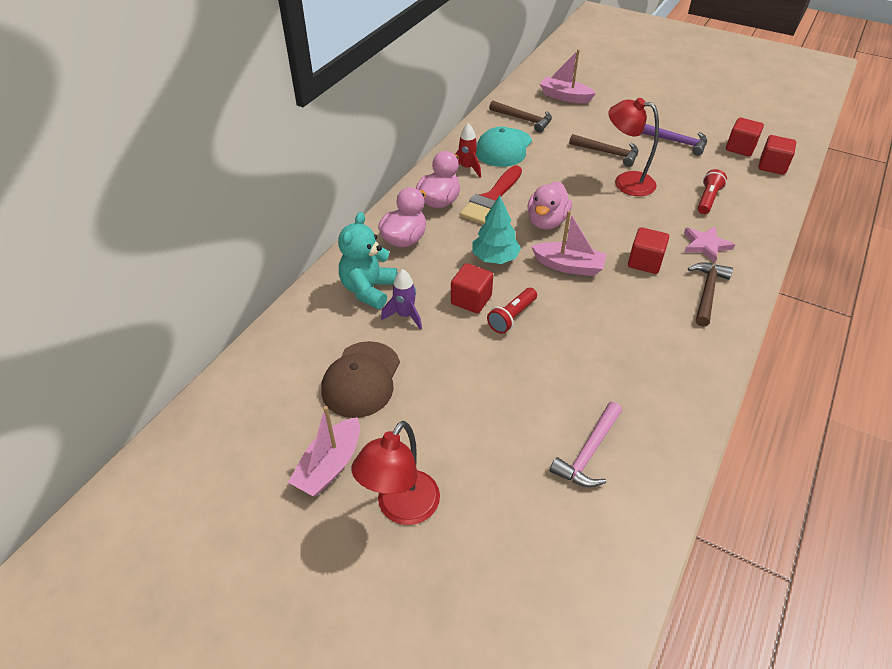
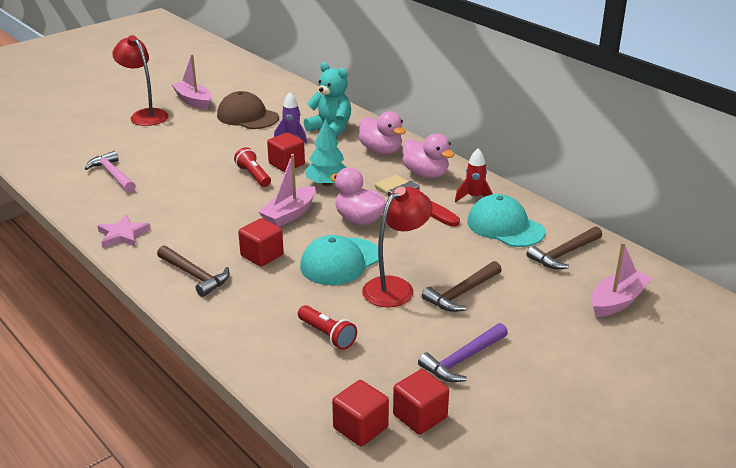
camera: 110 degrees right, 15 degrees down
pink star [684,227,735,263] -> pink star moved to [97,215,151,248]
none -> turquoise cap [300,235,379,285]

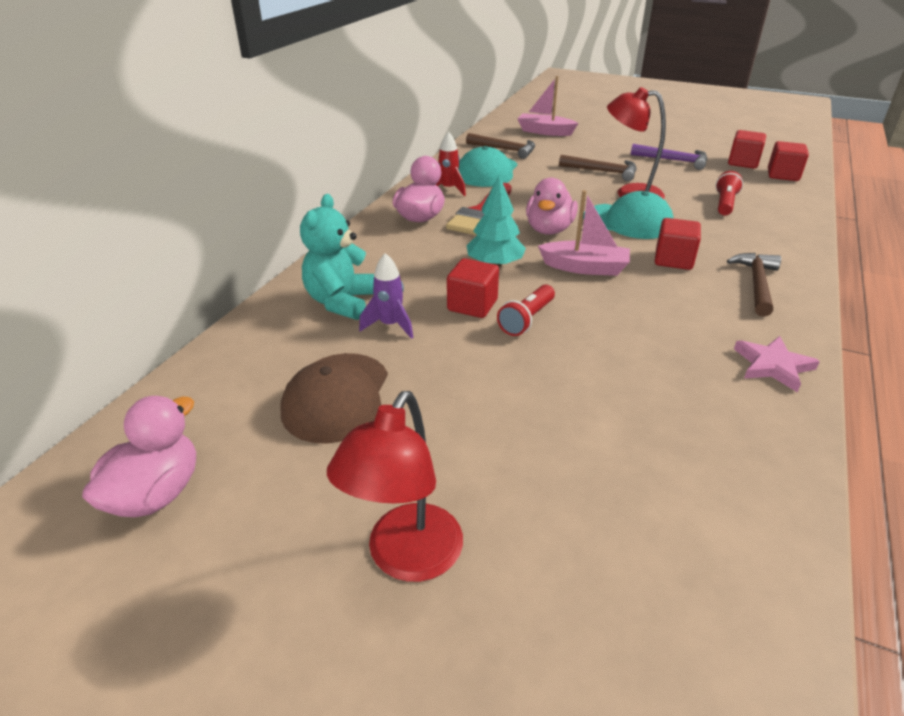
camera: 115 degrees left, 5 degrees up
pink hammer [84,151,136,192] -> none
pink boat [172,54,211,110] -> none
pink duck [358,111,406,154] -> pink duck moved to [82,396,196,517]

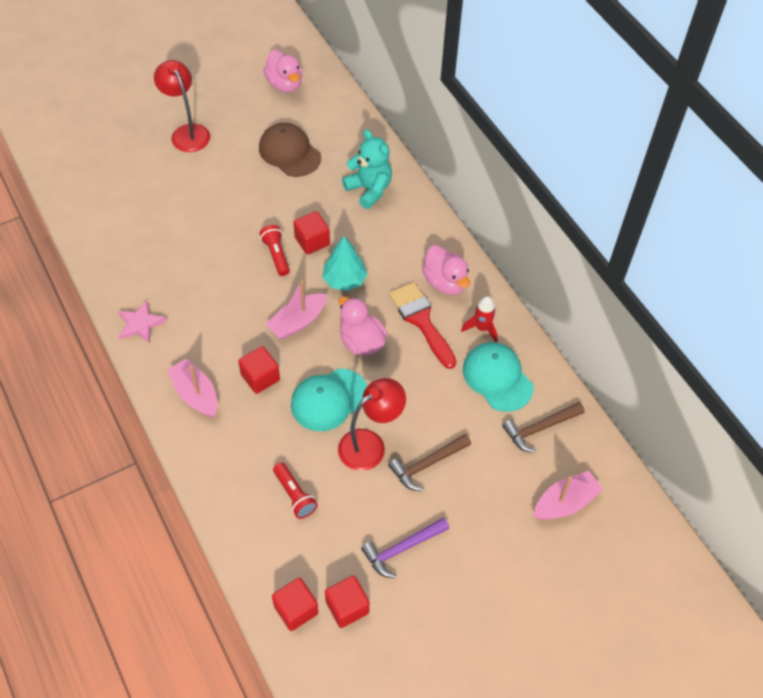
camera: 125 degrees right, 20 degrees up
purple rocket [359,253,413,339] -> none
brown hammer [727,253,781,317] -> pink boat [167,358,217,418]

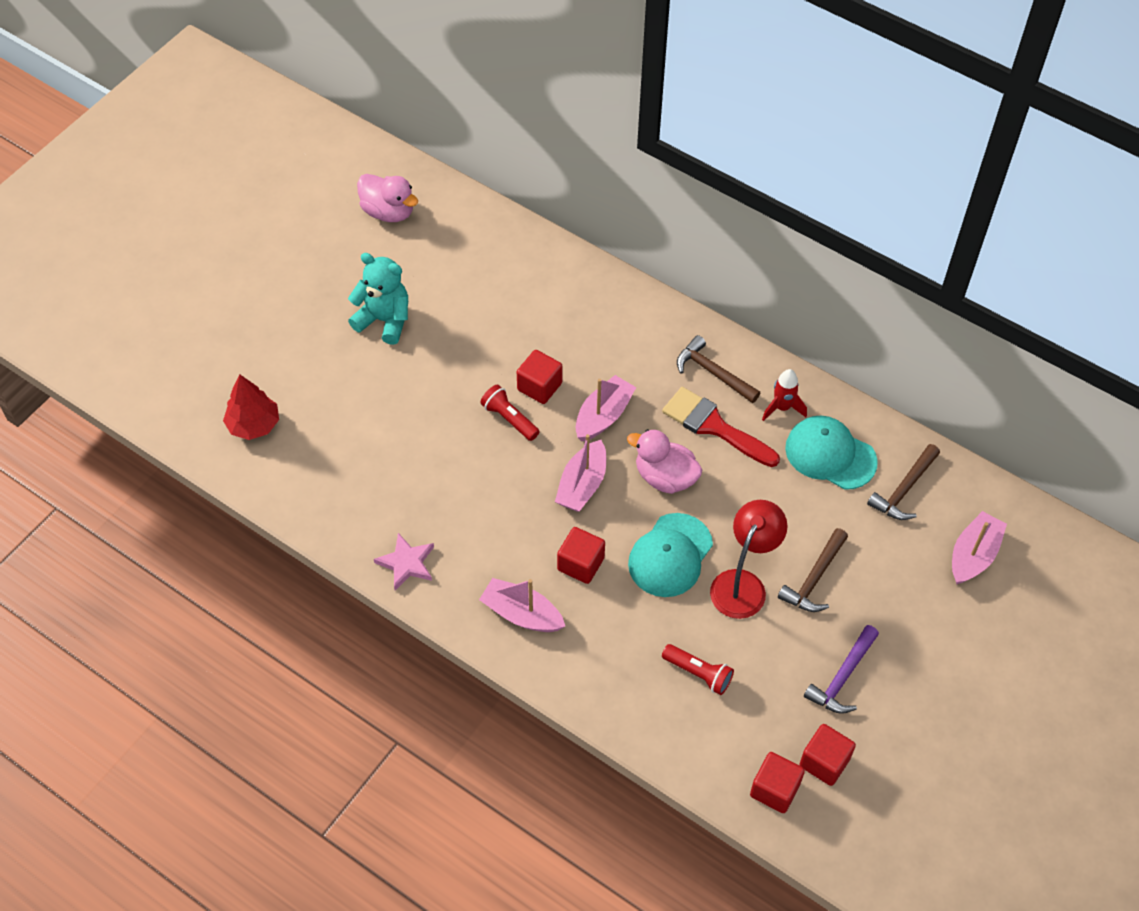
camera: 25 degrees left, 0 degrees up
red lamp [154,60,210,152] -> none
brown cap [259,123,321,177] -> none
turquoise tree [323,236,367,291] -> pink boat [576,375,636,441]
turquoise teddy bear [342,129,392,209] -> turquoise teddy bear moved to [348,253,408,345]
pink duck [422,245,470,295] -> brown hammer [677,335,760,403]
none -> red tree [223,374,279,440]

